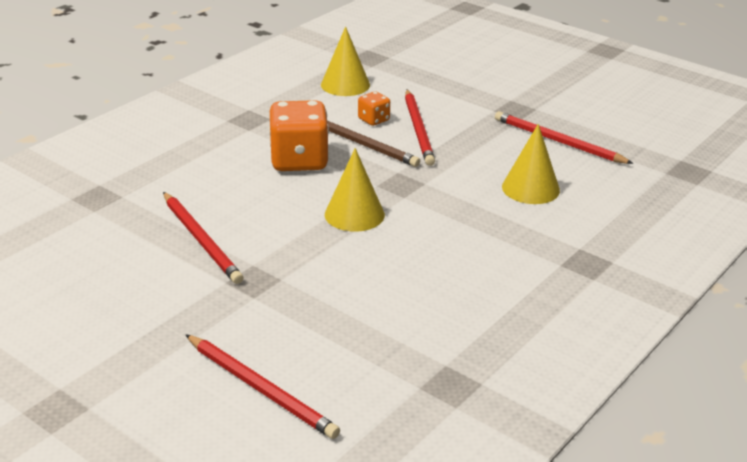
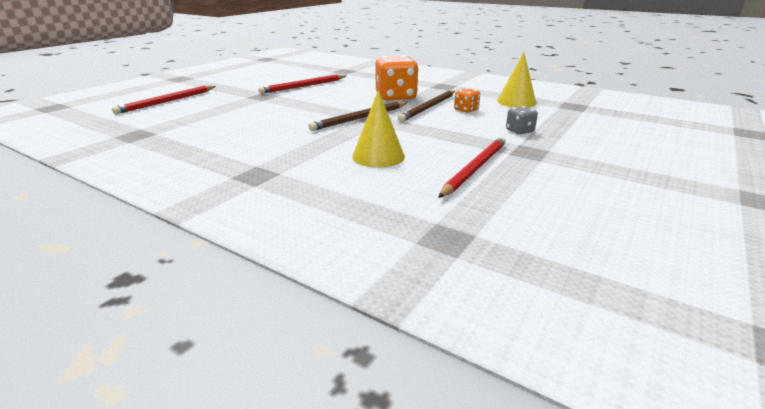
camera: 85 degrees right, 5 degrees down
yellow cone [325,148,385,232] -> none
red pencil [405,90,435,166] -> none
none -> brown pencil [308,102,407,131]
none -> grey dice [506,106,538,134]

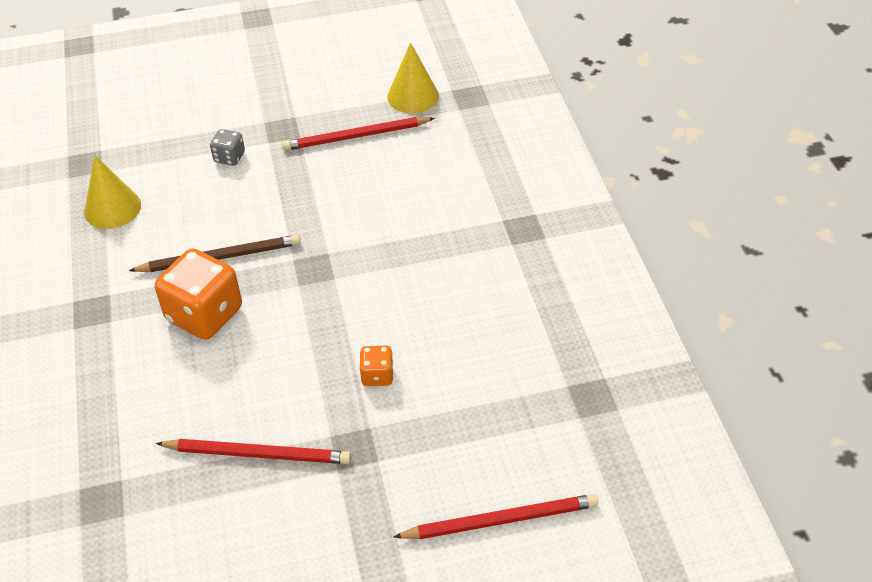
camera: 135 degrees left, 20 degrees up
brown pencil [308,102,407,131] -> none
yellow cone [352,90,405,167] -> yellow cone moved to [387,42,439,113]
orange dice [454,88,480,113] -> orange dice moved to [359,346,394,386]

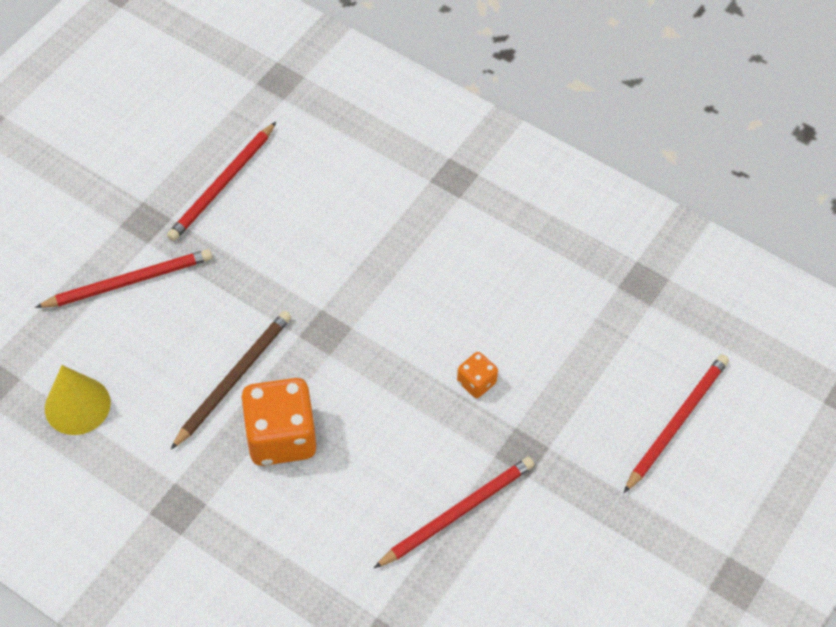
camera: 45 degrees left, 10 degrees up
grey dice [210,129,245,166] -> red pencil [35,249,212,308]
yellow cone [387,42,439,113] -> none

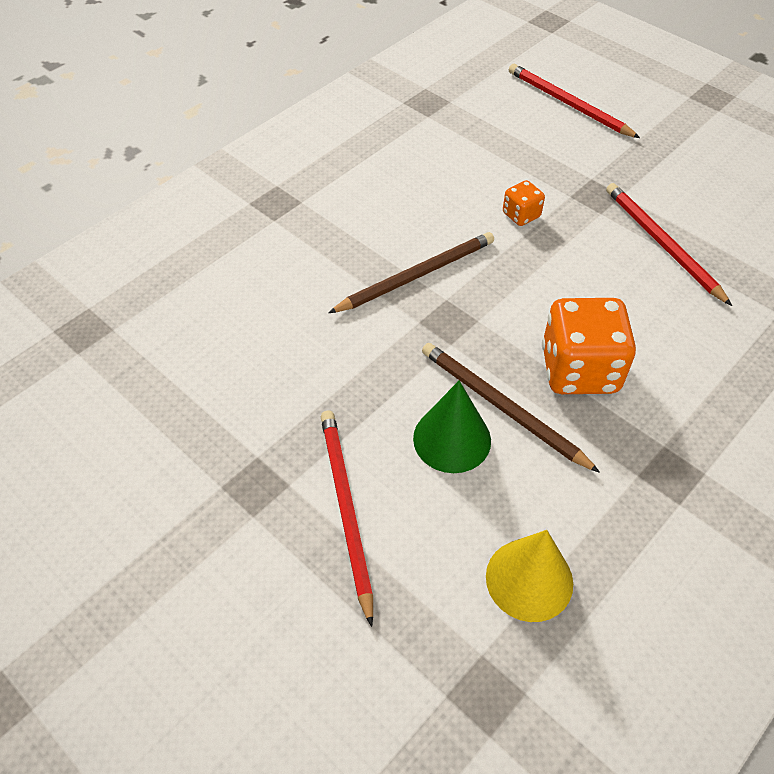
camera: 80 degrees left, 5 degrees down
red pencil [167,122,276,241] -> none
none -> brown pencil [328,232,494,313]
none -> green cone [413,380,491,473]

